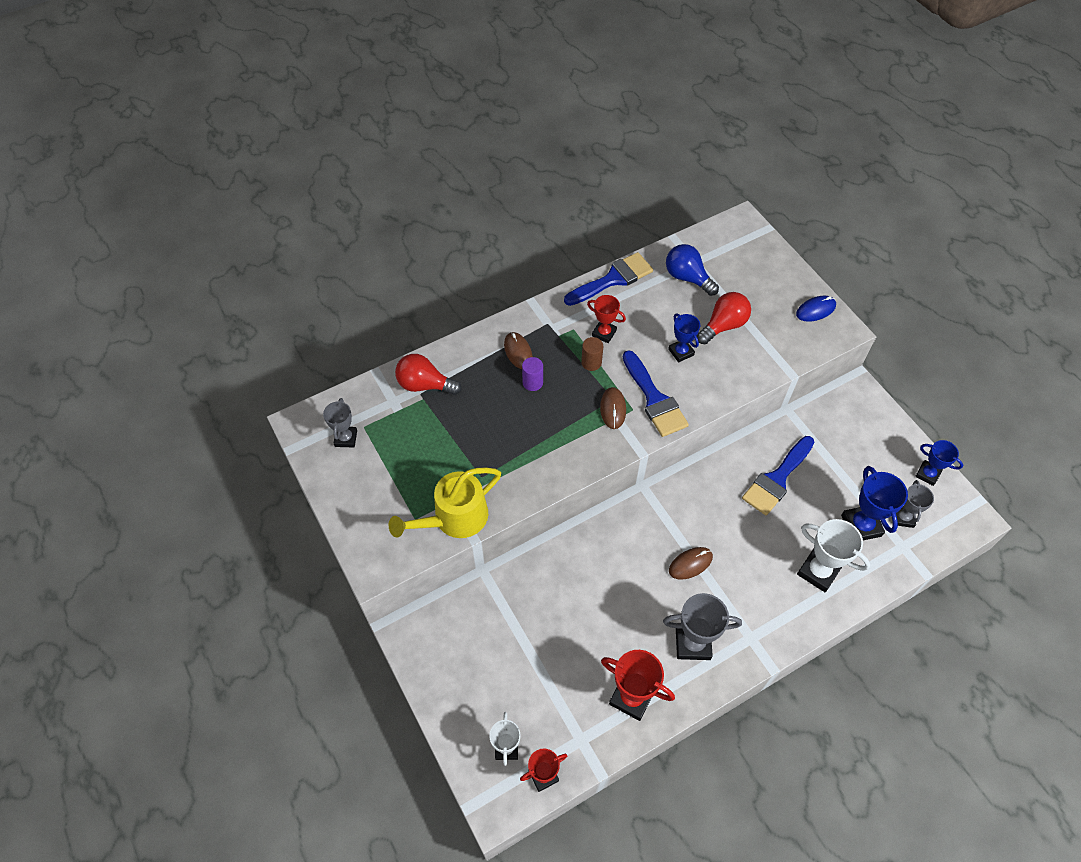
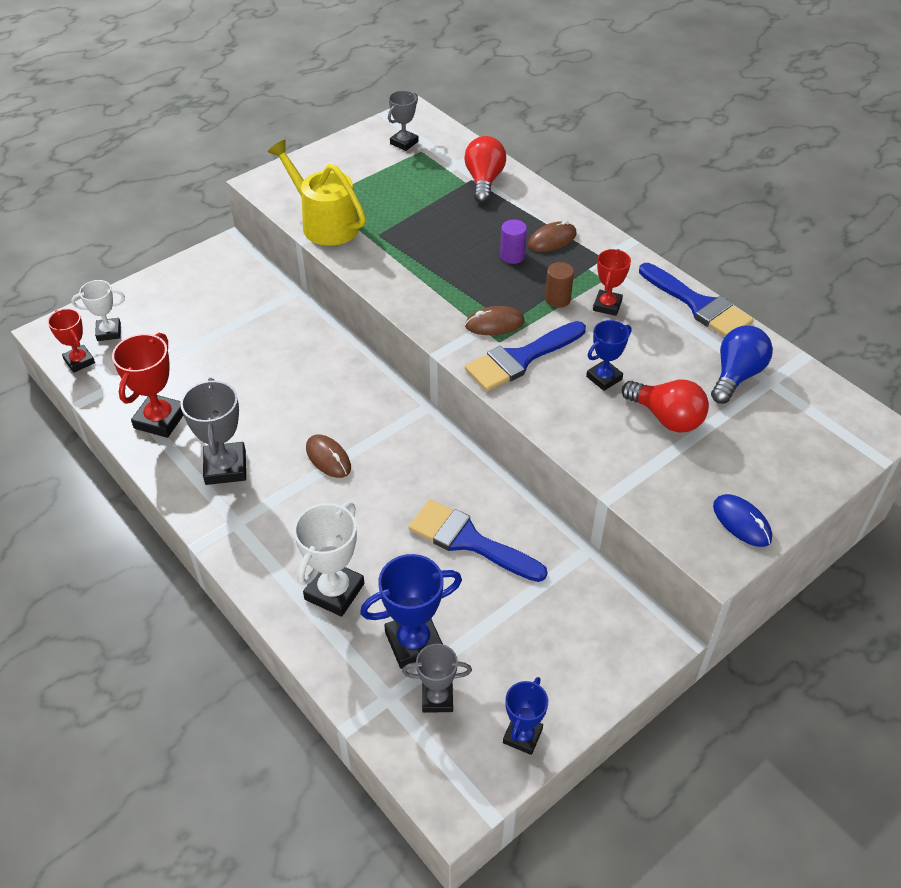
camera: 80 degrees right, 10 degrees down
grey trophy [323,398,357,447] -> grey trophy turned 45 degrees counterclockwise [388,90,419,151]

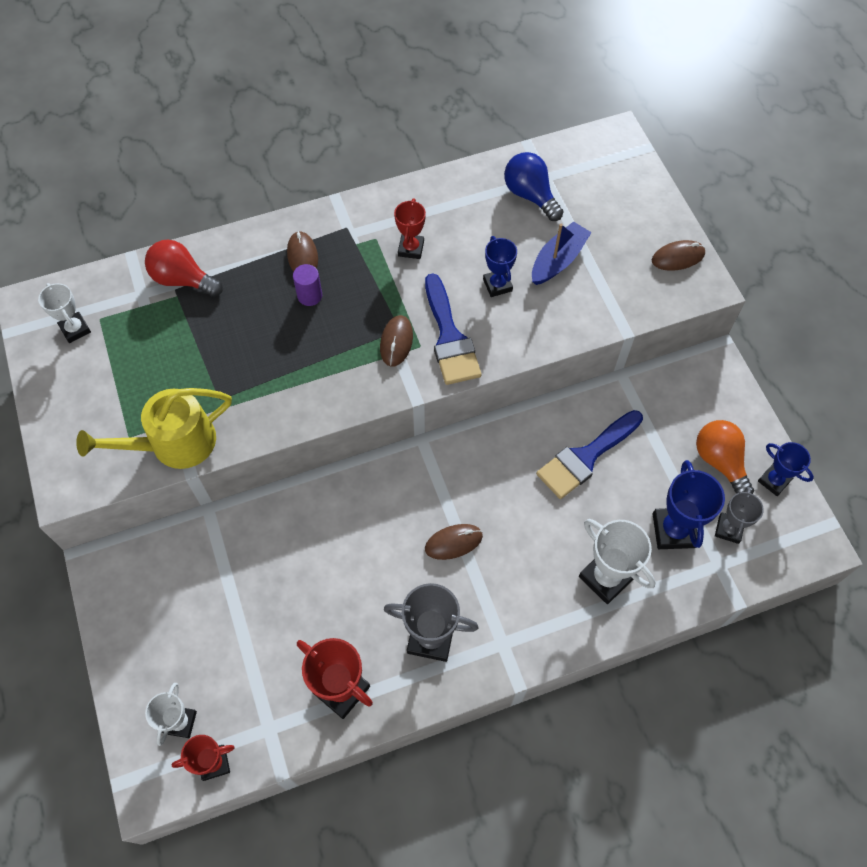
camera: 70 degrees left, 15 degrees up
grey trophy [388,90,419,151] -> white trophy [38,283,91,343]
brown cylinder [545,262,574,308] -> none
red trophy [593,249,631,316] -> red trophy turned 60 degrees clockwise [394,199,426,259]
red light bulb [622,380,709,432] -> blue boat [532,221,592,285]
blue brush [639,263,754,337] -> none
blue mouse [713,494,772,547] -> brown mouse [652,240,705,271]
none -> orange light bulb [696,420,754,494]

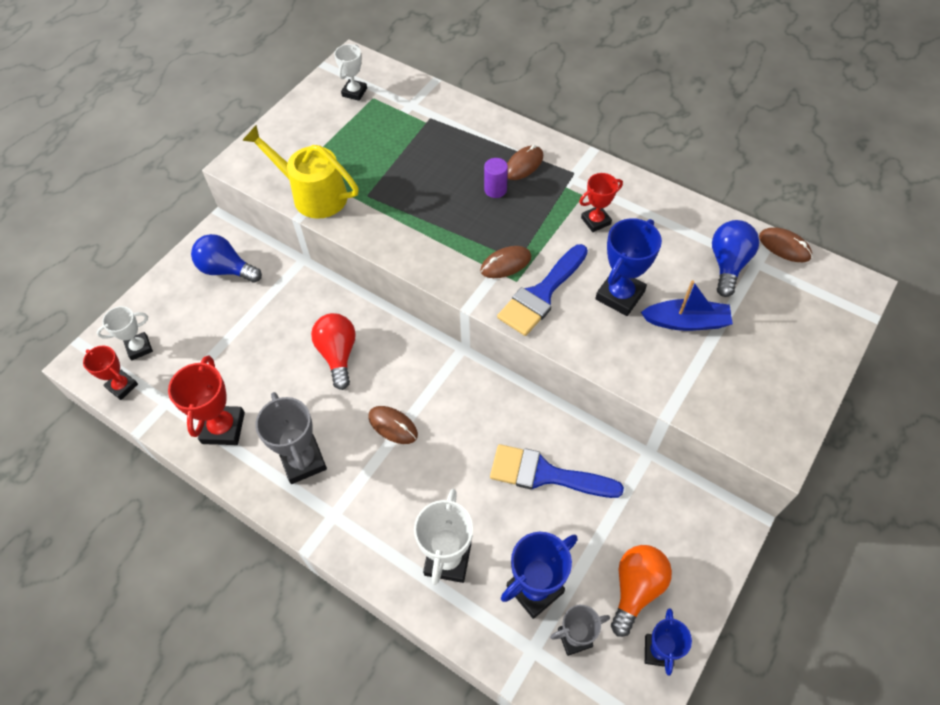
camera: 55 degrees right, 5 degrees down
red light bulb [145,240,223,297] -> red light bulb moved to [311,313,356,390]
blue trophy [483,236,517,297] -> blue trophy [595,218,662,316], size x1.57
brown mouse [652,240,705,271] -> brown mouse moved to [759,227,812,262]
none -> blue light bulb [191,234,262,283]

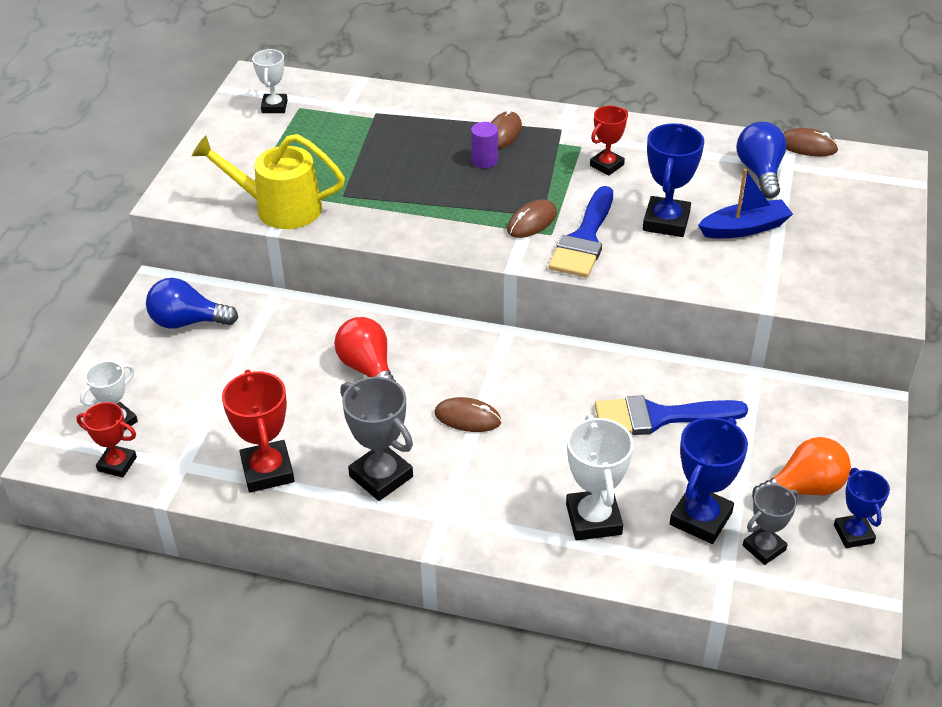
camera: 20 degrees left, 15 degrees down
orange light bulb [611,545,672,637] -> orange light bulb turned 60 degrees clockwise [752,437,851,500]

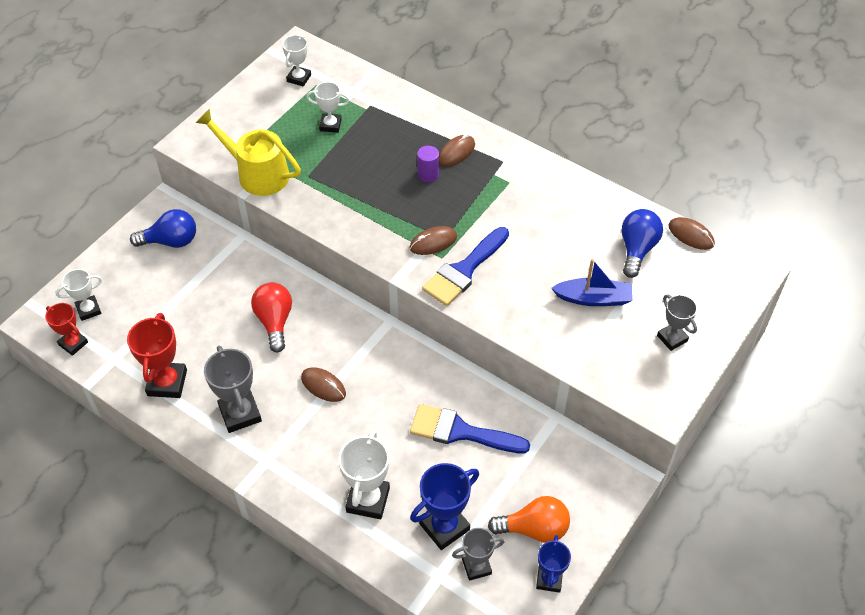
camera: 20 degrees right, 10 degrees up
blue light bulb [146,278,238,329] -> blue light bulb turned 150 degrees clockwise [130,209,196,248]
red trophy [590,106,628,175] -> none
blue trophy [643,123,704,237] -> none
none -> white trophy [306,82,350,133]
none -> grey trophy [657,295,697,351]

